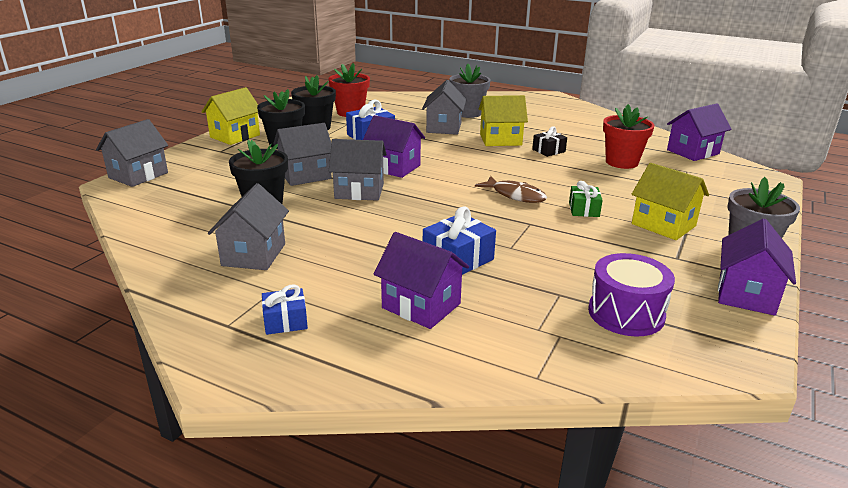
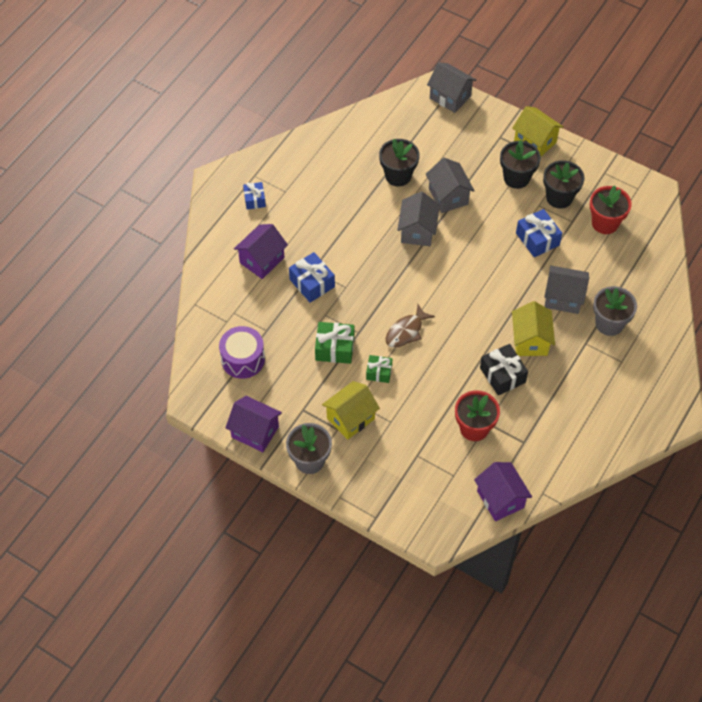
camera: 95 degrees right, 30 degrees up
grey house [208,183,289,270] -> none
purple house [363,115,425,178] -> none
black gift [532,127,567,157] -> black gift [480,344,528,395], size x1.56
none -> green gift [315,322,354,364]

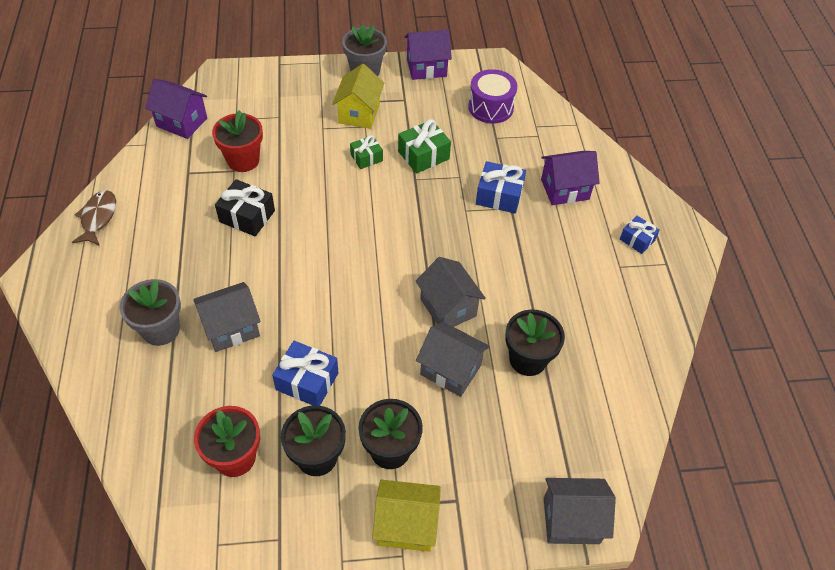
camera: 140 degrees right, 5 degrees down
purple house [234,224,288,279] -> purple house turned 75 degrees clockwise [541,151,600,205]
brown fish [386,304,435,348] -> brown fish moved to [72,190,116,246]
yellow house [512,301,555,356] -> none

